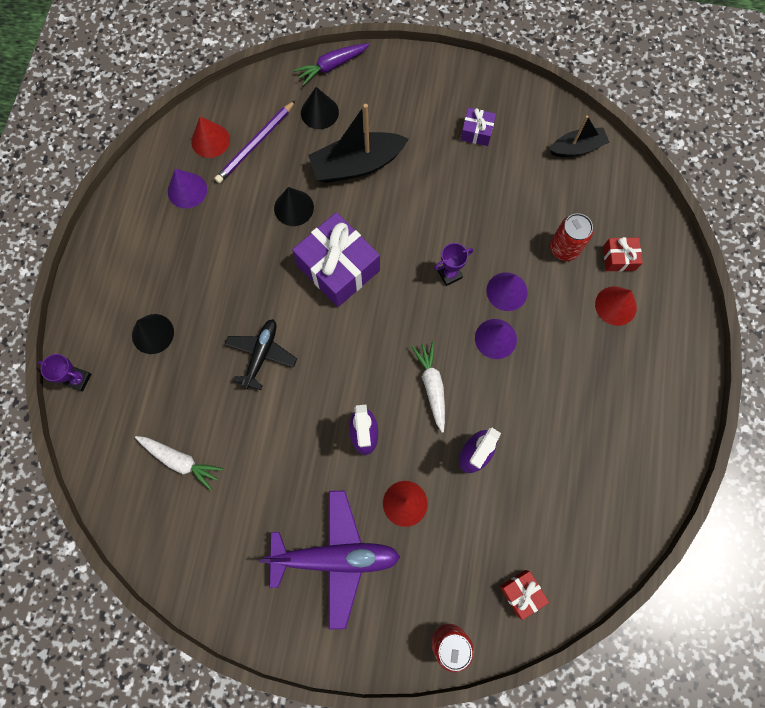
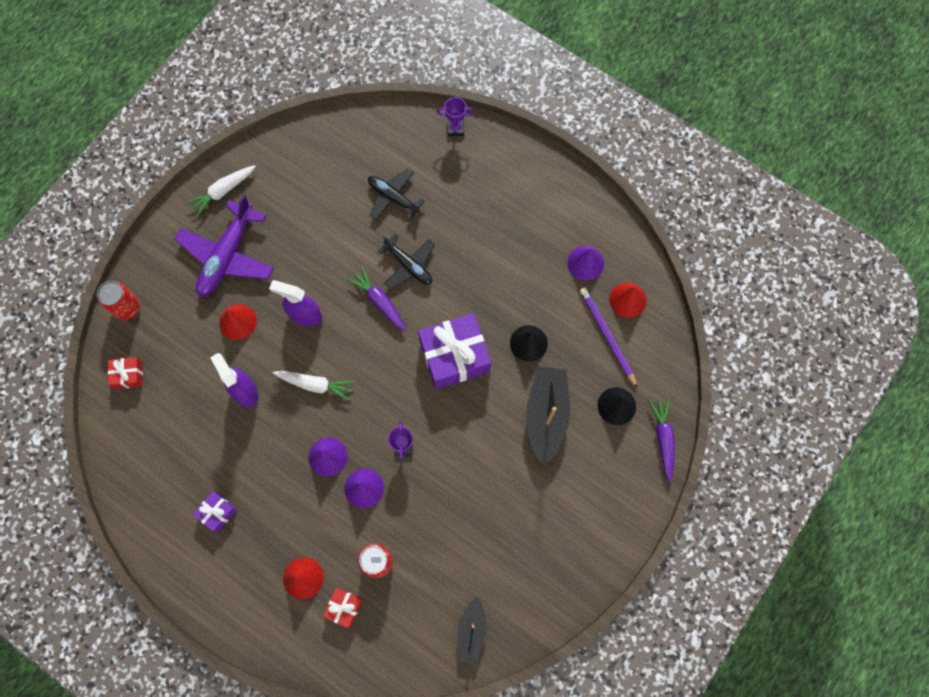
camera: 115 degrees right, 0 degrees up
purple trophy [38,354,91,392] -> purple trophy turned 45 degrees clockwise [437,97,474,136]
black cone [132,314,174,354] -> none
white carrot [135,436,223,490] -> white carrot moved to [186,165,256,217]
purple gift [461,108,496,146] -> purple gift moved to [193,491,237,532]
none -> purple carrot [347,267,406,331]
none -> black plane [368,169,425,220]

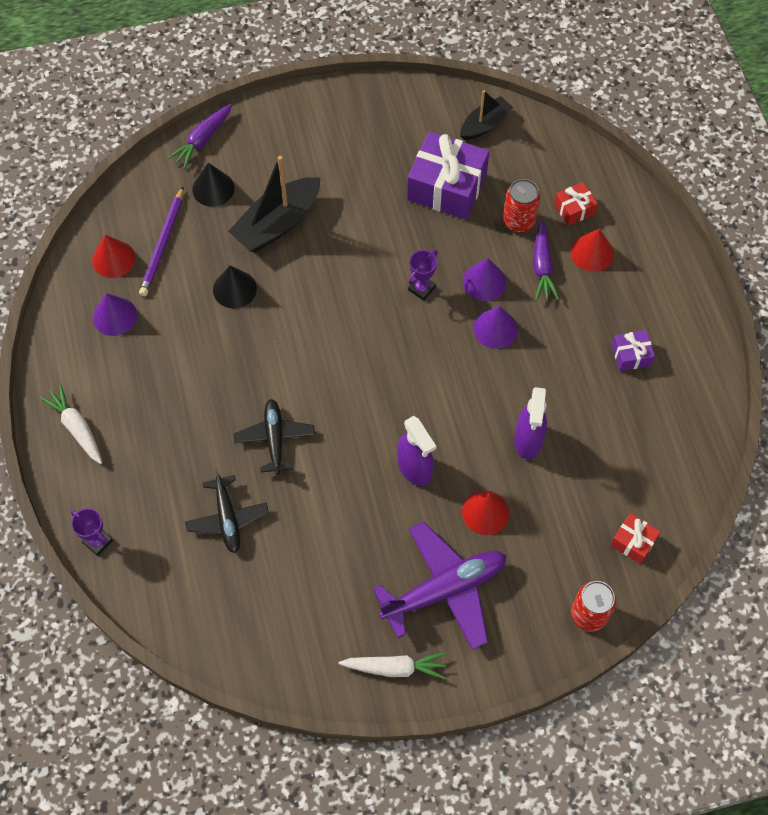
camera: 140 degrees left, 10 degrees down
white carrot [273,371,354,401] -> white carrot moved to [40,384,102,464]
purple carrot [347,267,406,331] -> purple carrot moved to [533,220,559,301]
purple gift [418,313,491,389] -> purple gift moved to [407,131,490,220]

